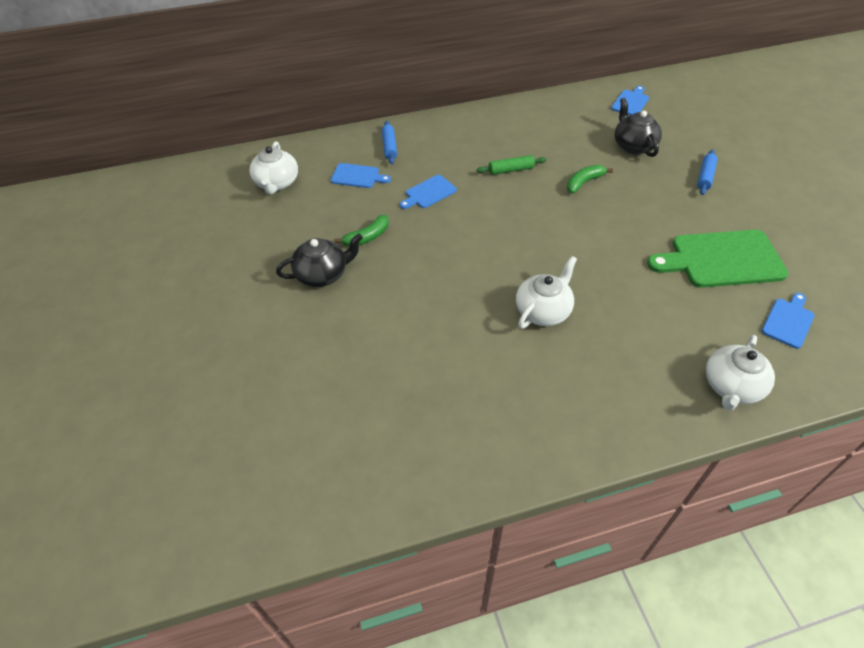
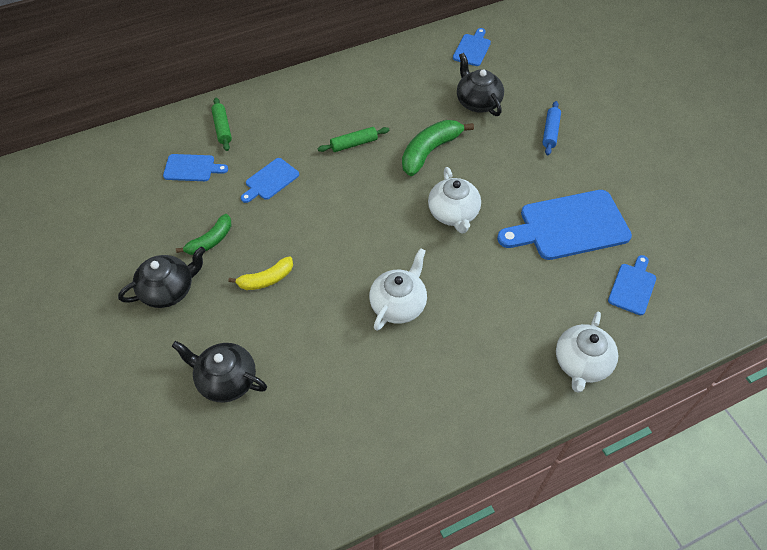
camera: 10 degrees left, 5 degrees up
white teapot [249,141,298,194] -> white teapot moved to [428,167,481,234]
blue rolling pin [382,121,397,164] -> green rolling pin [211,98,232,151]
green banana [567,165,613,193] -> green banana [402,120,474,176], size x1.58
green cutting board [647,230,788,288] -> blue cutting board [497,190,632,260]
none -> black teapot [172,341,267,403]
none -> yellow banana [228,256,293,290]

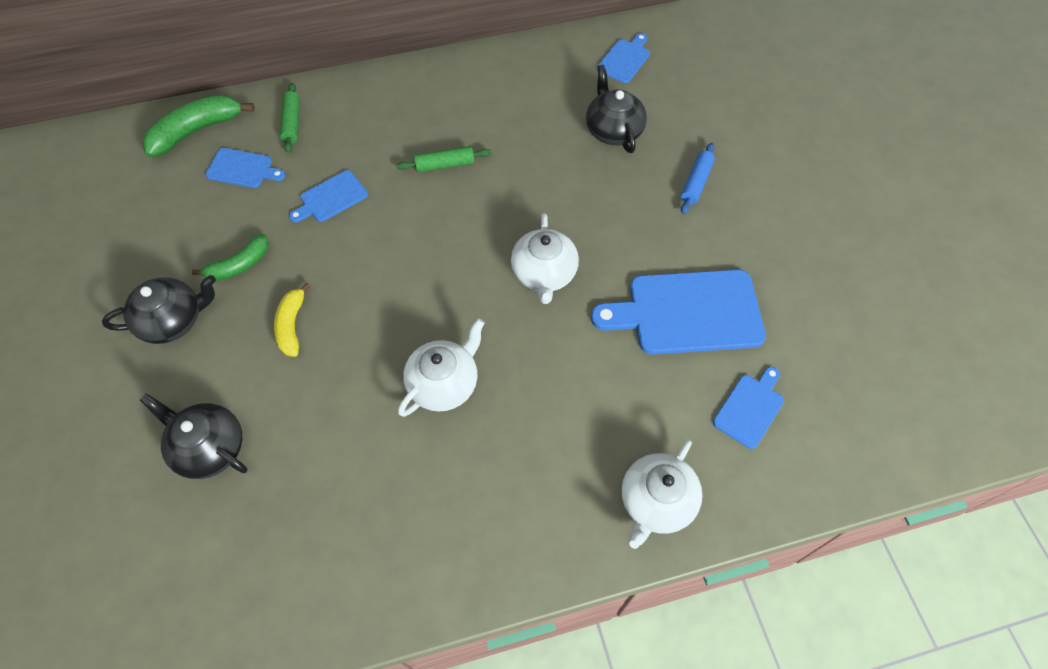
camera: 10 degrees right, 5 degrees up
yellow banana [228,256,293,290] -> yellow banana turned 105 degrees clockwise [274,282,310,357]
green banana [402,120,474,176] -> green banana moved to [142,95,255,157]

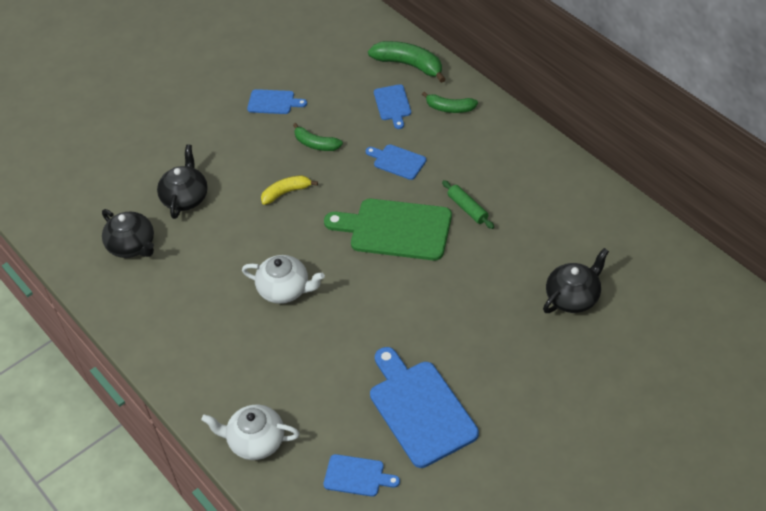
camera: 70 degrees right, 10 degrees down
black teapot [102,275,216,344] -> black teapot moved to [102,209,154,258]
green rolling pin [280,83,300,153] -> green banana [422,92,478,113]
white teapot [511,213,579,304] -> none
blue cutting board [597,33,650,83] -> blue cutting board moved to [247,89,307,114]
blue rolling pin [681,143,715,214] -> none
none -> green cutting board [324,199,452,261]

